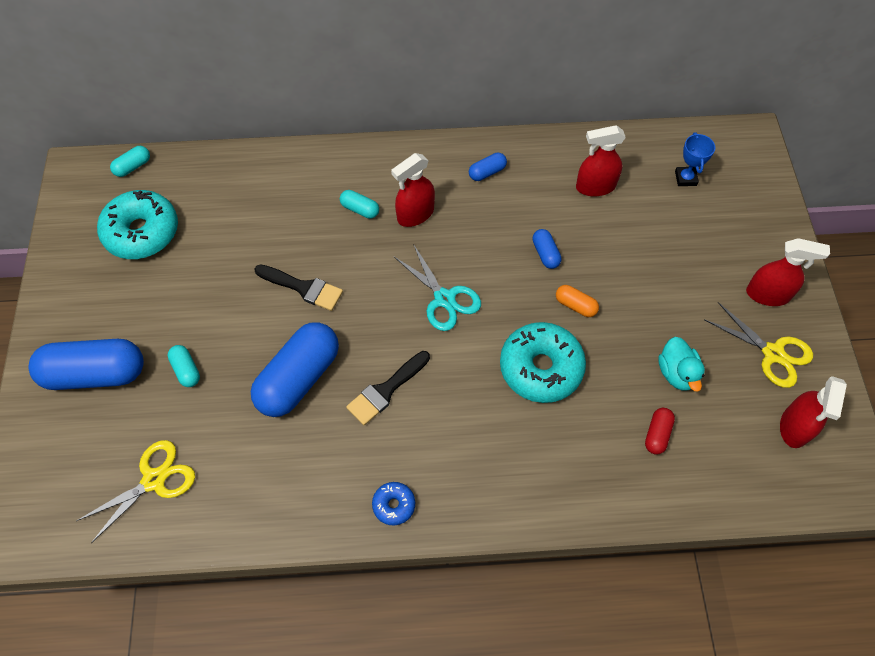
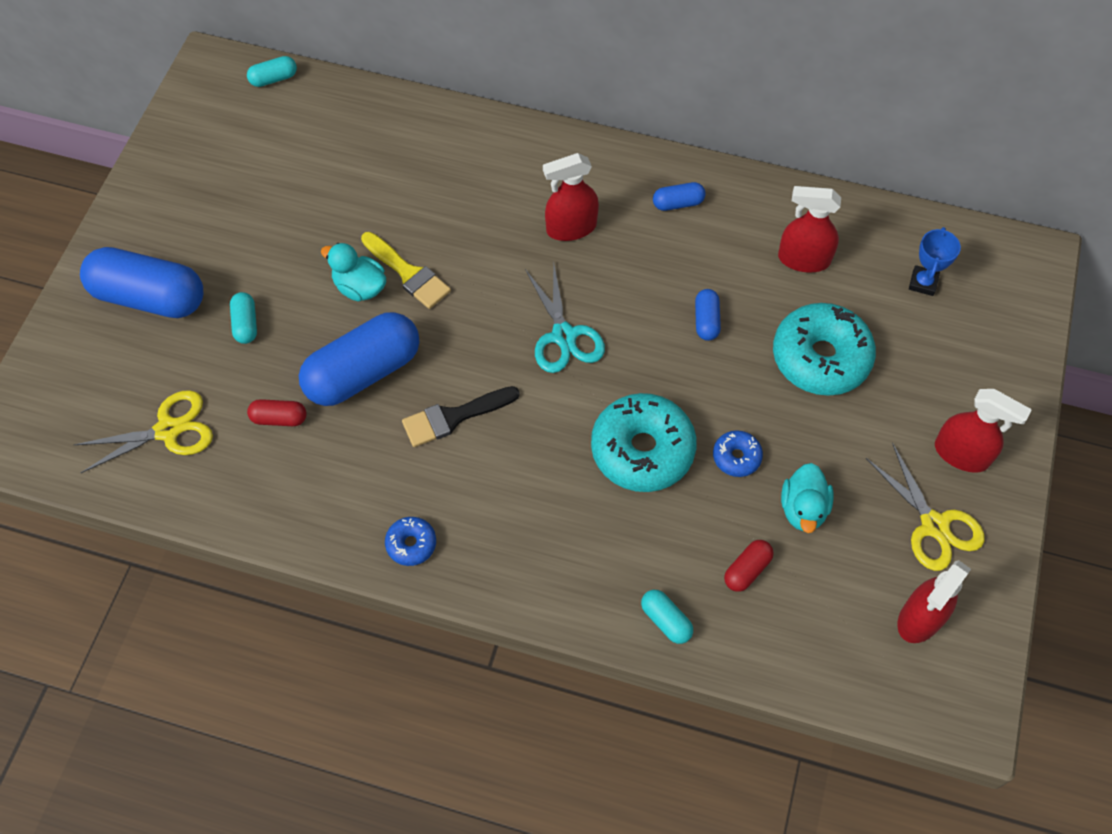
camera: 20 degrees right, 0 degrees up
turquoise donut [97,190,178,259] -> turquoise donut moved to [773,303,876,396]
black brush [254,265,343,311] -> yellow brush [361,232,451,309]
turquoise capsule [340,190,379,219] -> turquoise capsule moved to [641,590,693,644]
orange capsule [556,285,599,317] -> none
none -> red capsule [247,399,307,426]
none -> turquoise duck [321,243,386,302]
none -> blue donut [713,430,763,477]

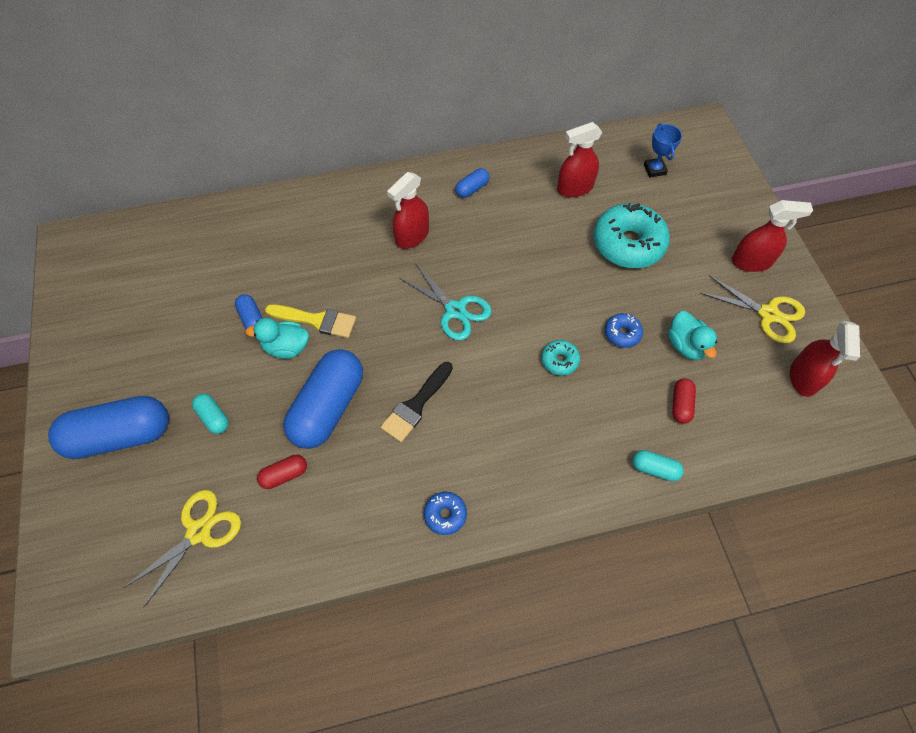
camera: 30 degrees left, 0 degrees up
turquoise capsule [247,56,297,87] -> none
turquoise donut [591,393,697,492] -> turquoise donut [541,340,580,376], size x0.47
blue capsule [695,289,721,341] -> blue capsule moved to [235,294,262,329]

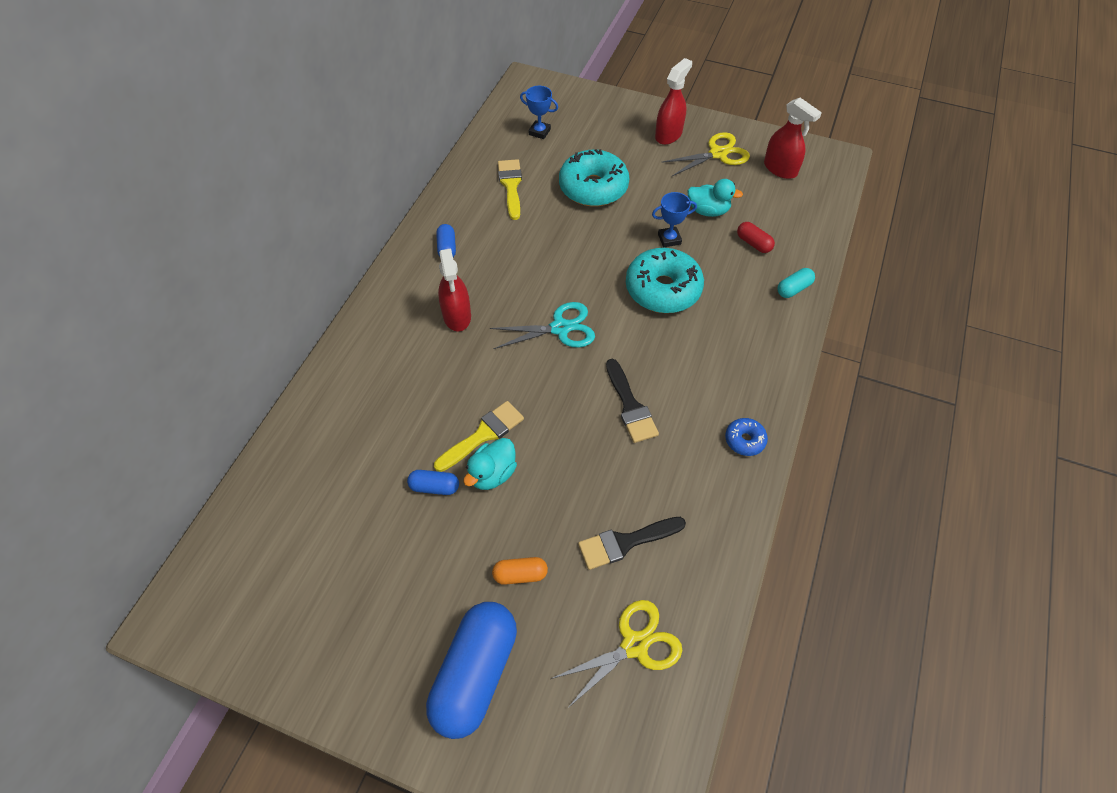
camera: 55 degrees left, 5 degrees down
yellow scissors [124,490,241,607] -> yellow scissors turned 75 degrees clockwise [551,600,682,708]
turquoise capsule [192,393,229,434] -> orange capsule [492,557,548,585]
red capsule [257,455,307,489] -> black brush [578,517,686,570]
blue capsule [283,349,363,449] -> none
turquoise donut [541,340,580,376] -> turquoise donut [626,248,704,313], size x2.12
red spray bottle [557,122,602,197] -> yellow brush [498,159,522,220]
blue donut [605,313,643,348] -> blue trophy [652,192,697,247]

